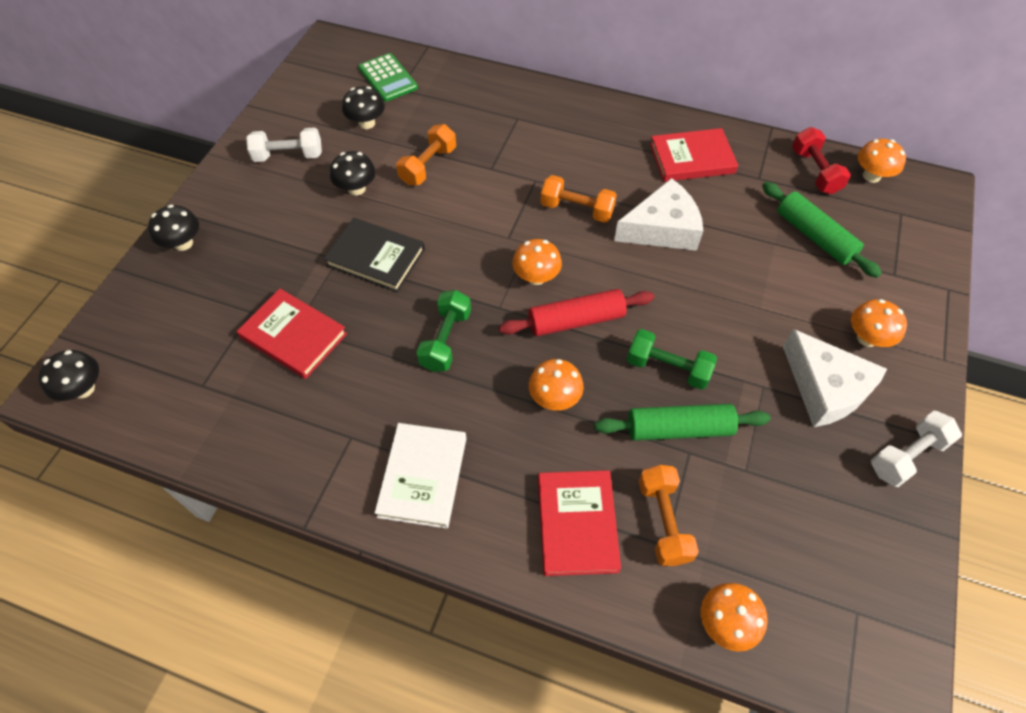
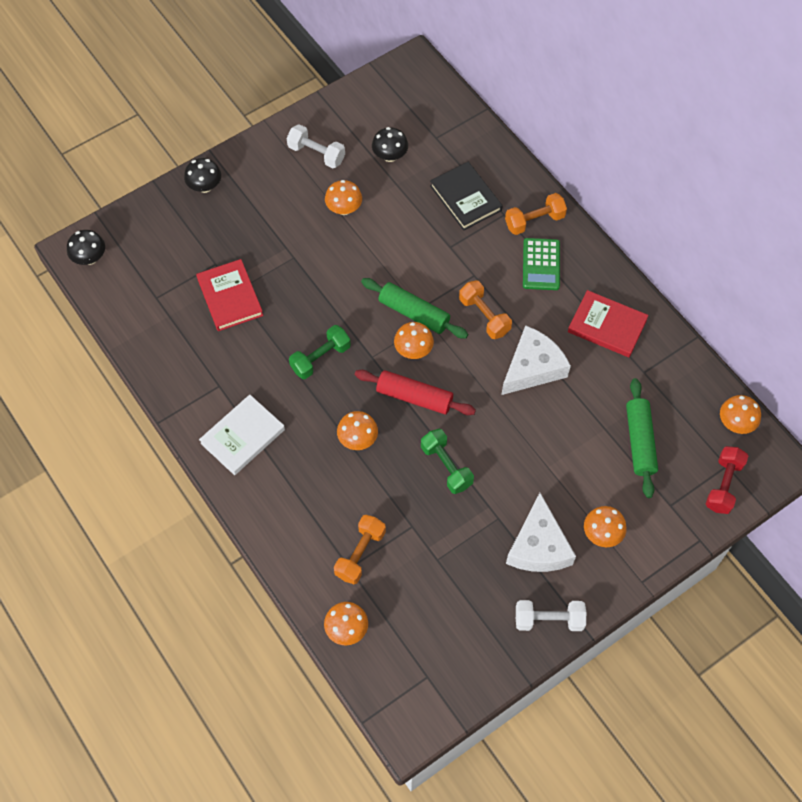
camera: 35 degrees right, 5 degrees up
black book [324,218,425,292] -> black book moved to [430,162,503,231]
black mushroom [330,151,376,196] -> orange mushroom [325,180,362,215]
green calculator [358,53,418,102] -> green calculator moved to [523,238,560,290]
orange dumbbell [396,124,456,185] -> orange dumbbell moved to [505,193,567,235]
red book [538,470,621,576] -> none
green rolling pin [594,404,770,441] -> green rolling pin moved to [361,278,468,339]
white cheese [614,178,703,251] -> white cheese turned 60 degrees counterclockwise [501,325,571,395]
red dumbbell [792,127,851,195] -> red dumbbell moved to [706,446,748,514]

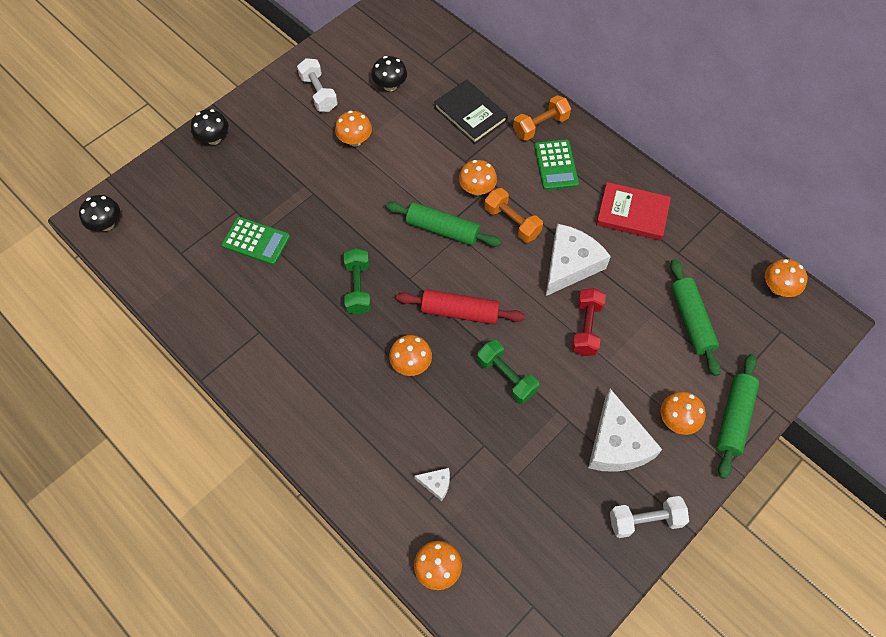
camera: 10 degrees left, 0 degrees up
red book [196,259,263,331] -> green calculator [222,217,290,265]
white book [199,394,285,475] -> none
white dumbbell [287,124,345,168] -> white dumbbell turned 45 degrees clockwise [297,58,338,112]
green dumbbell [289,325,351,379] -> green dumbbell turned 45 degrees counterclockwise [343,248,371,315]
orange dumbbell [334,515,386,584] -> white cheese [414,468,450,501]
orange mushroom [394,322,434,359] -> orange mushroom moved to [459,160,497,196]
red dumbbell [706,446,748,514] -> red dumbbell moved to [572,288,606,356]
none -> green rolling pin [716,354,759,479]

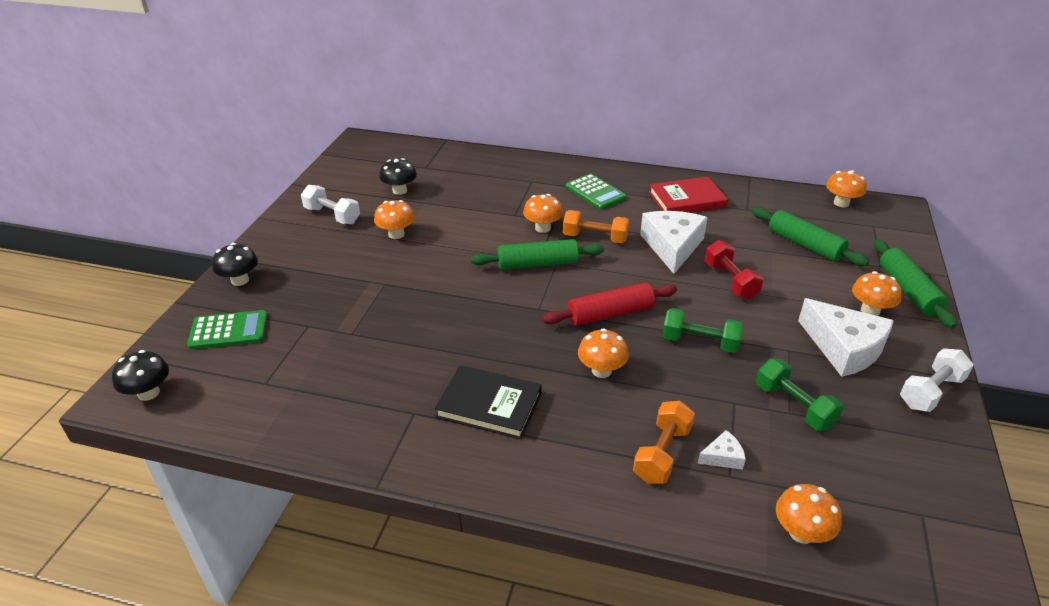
camera: 30 degrees left, 25 degrees down
green calculator [222,217,290,265] -> green calculator moved to [187,310,267,349]
green dumbbell [343,248,371,315] -> green dumbbell moved to [756,359,844,431]
black book [434,79,508,144] -> black book moved to [435,365,542,439]
orange dumbbell [513,95,571,141] -> orange dumbbell moved to [633,401,695,484]

